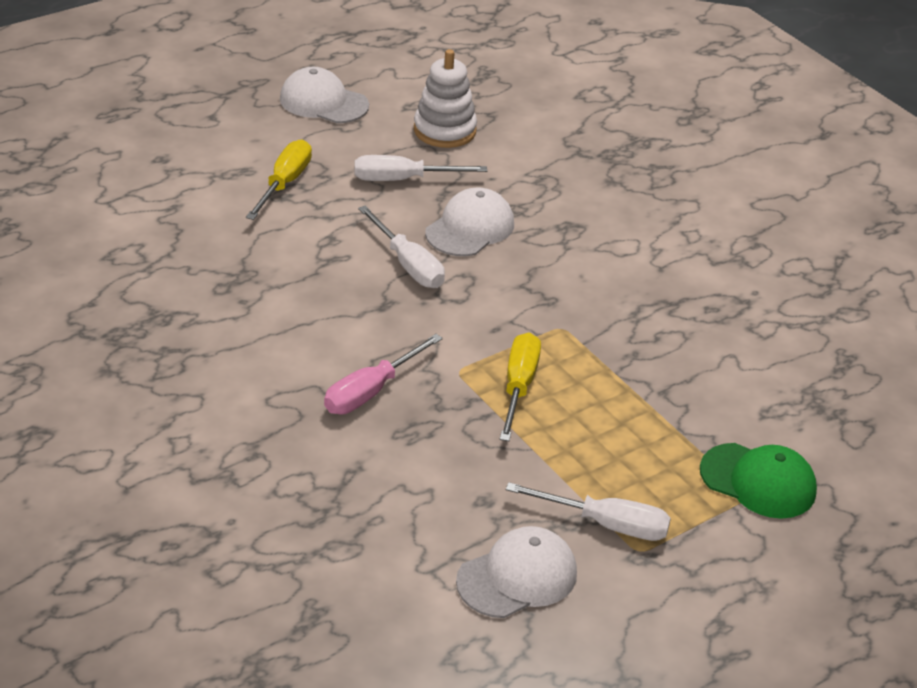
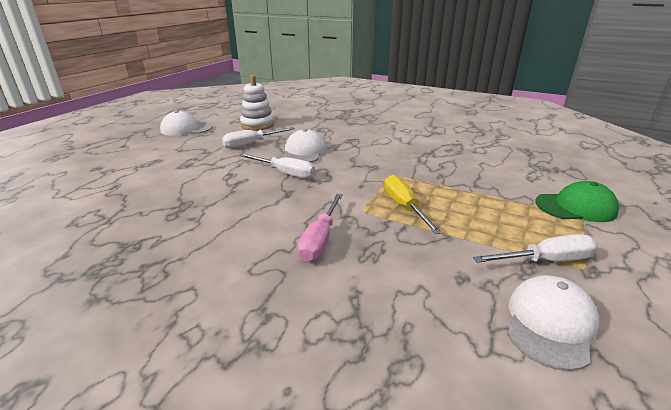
camera: 25 degrees left, 10 degrees down
yellow screwdriver [246,140,312,220] -> none

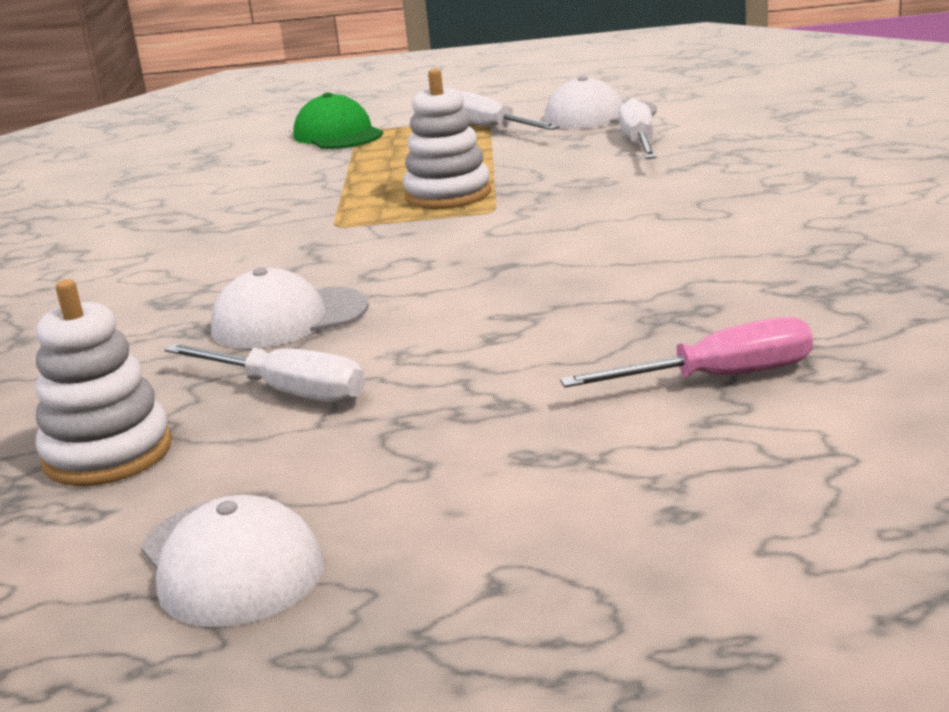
camera: 115 degrees left, 5 degrees down
white screwdriver [239,153,315,179] -> white screwdriver moved to [619,98,657,159]
pink screwdriver [298,194,343,261] -> pink screwdriver moved to [560,317,813,388]
yellow screwdriver [384,175,442,234] -> white stacking toy [403,68,491,209]

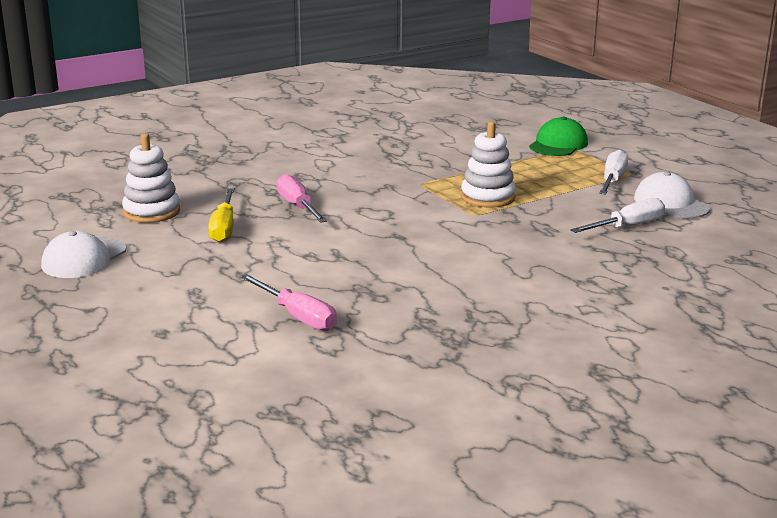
camera: 55 degrees right, 0 degrees up
white screwdriver [164,344,365,403] -> yellow screwdriver [208,189,234,242]
white cap [211,268,369,349] -> pink screwdriver [276,174,327,223]

